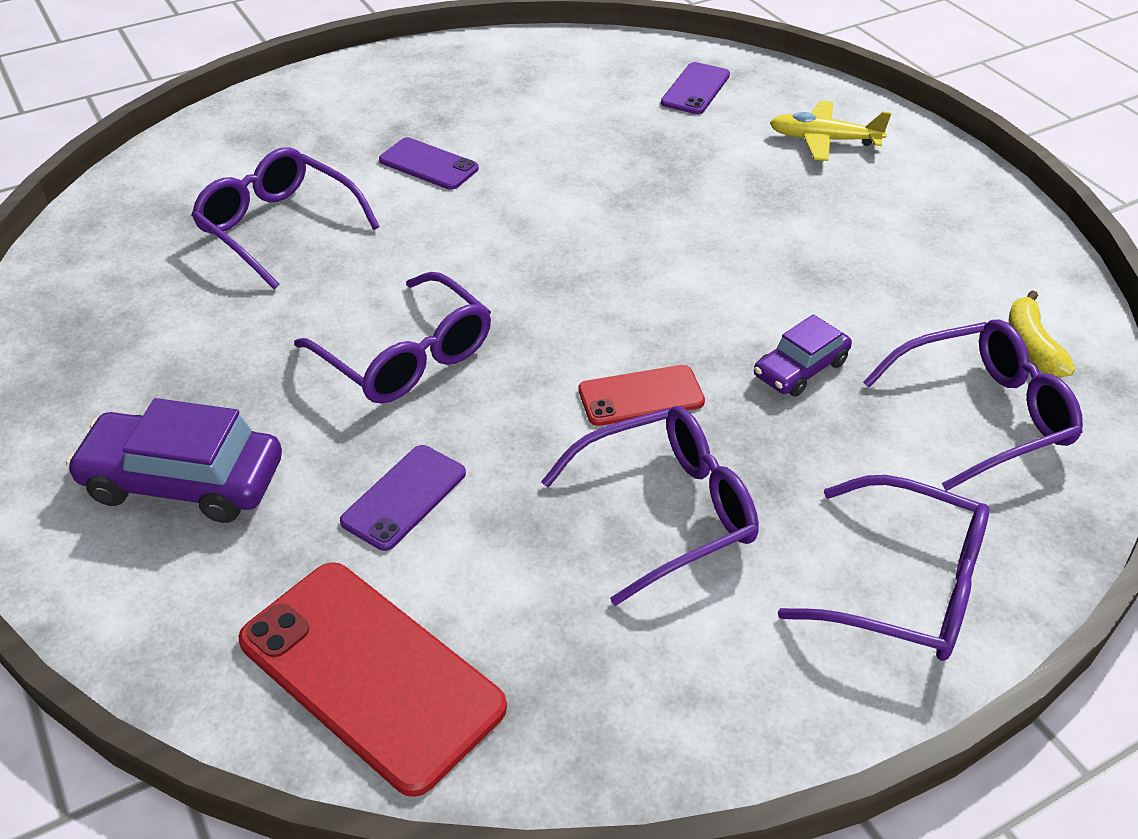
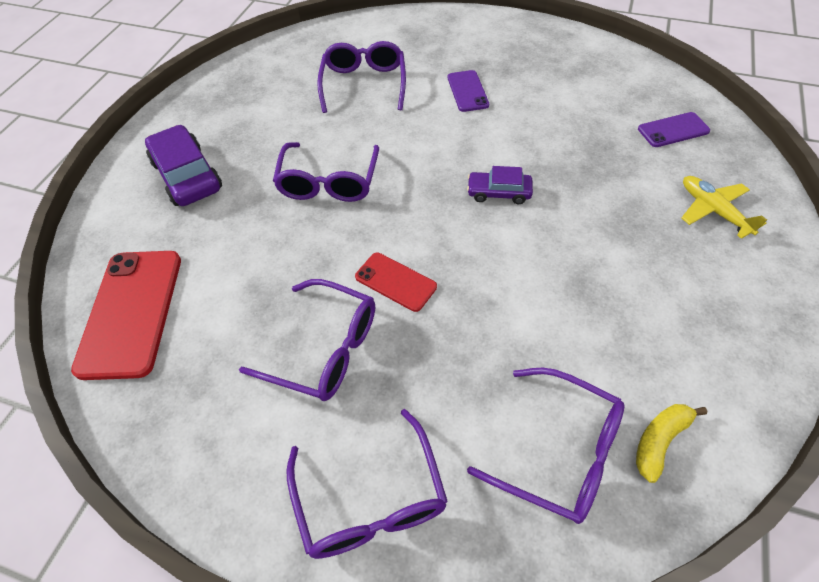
camera: 50 degrees right, 10 degrees up
purple phone [340,445,466,551] -> none
purple car [754,314,852,397] -> purple car moved to [467,166,533,204]

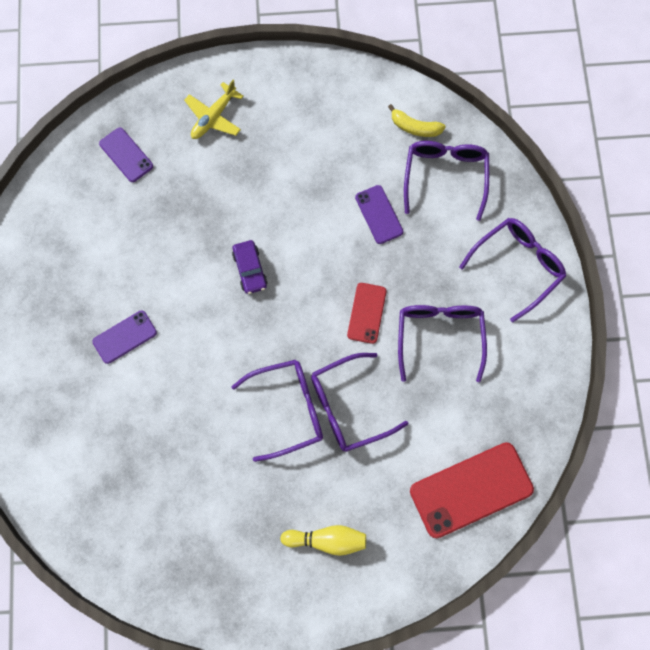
camera: 115 degrees left, 20 degrees up
purple car [145,125,222,206] -> yellow bowling pin [280,525,366,556]
purple glasses [317,41,406,113] -> purple glasses moved to [311,353,408,452]
none -> purple phone [355,185,403,244]

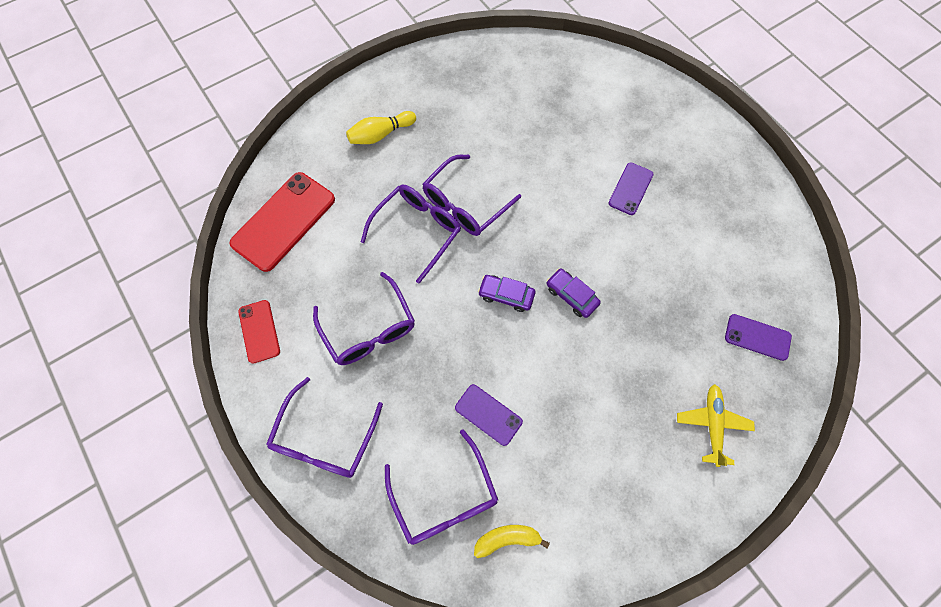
camera: 150 degrees right, 5 degrees down
red phone [347,283,387,344] -> red phone moved to [238,300,280,363]
none -> purple car [478,275,536,312]

